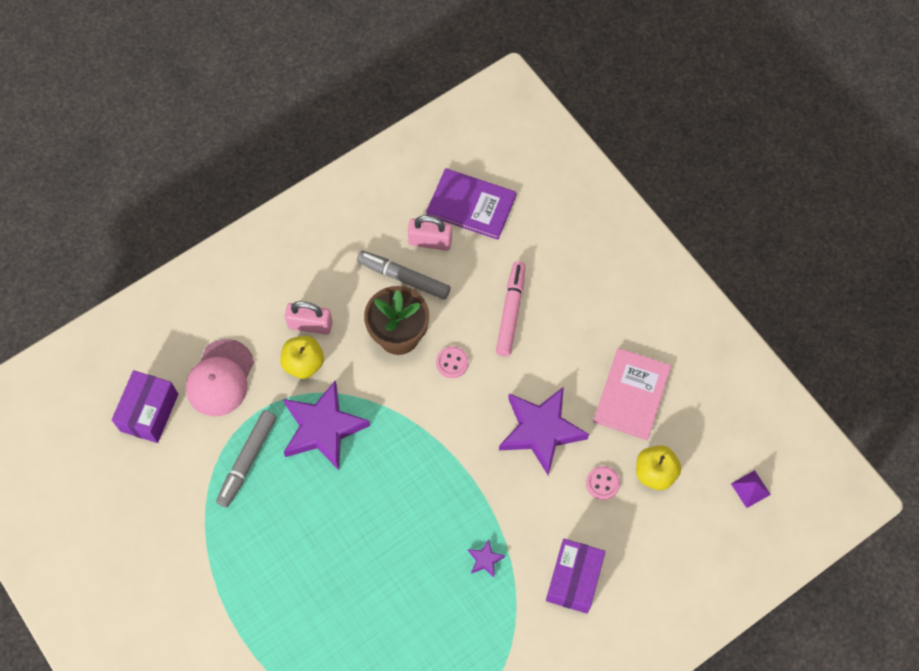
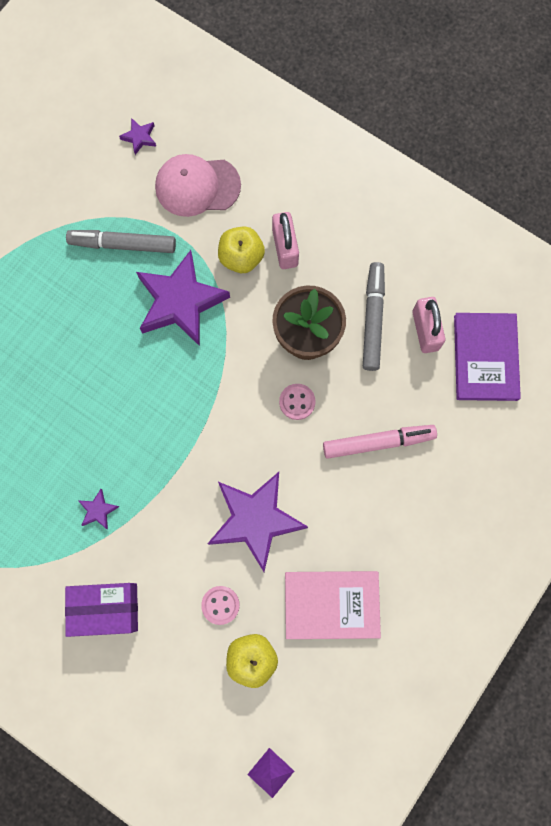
camera: 70 degrees right, 10 degrees up
purple box [112,370,178,443] -> purple star [119,118,156,155]

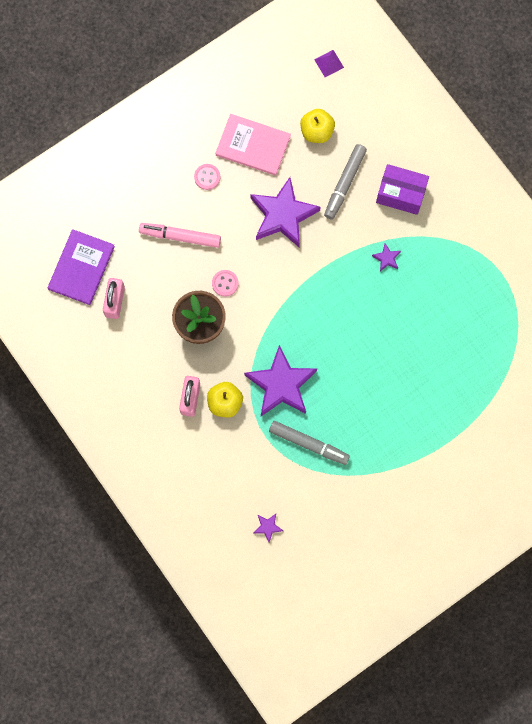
camera: 160 degrees left, 0 degrees up
pink cap [155,154,241,217] -> none
pink button [201,586,240,625] -> pink button moved to [194,164,220,190]
grey marker [363,262,385,371] -> grey marker moved to [324,144,367,220]

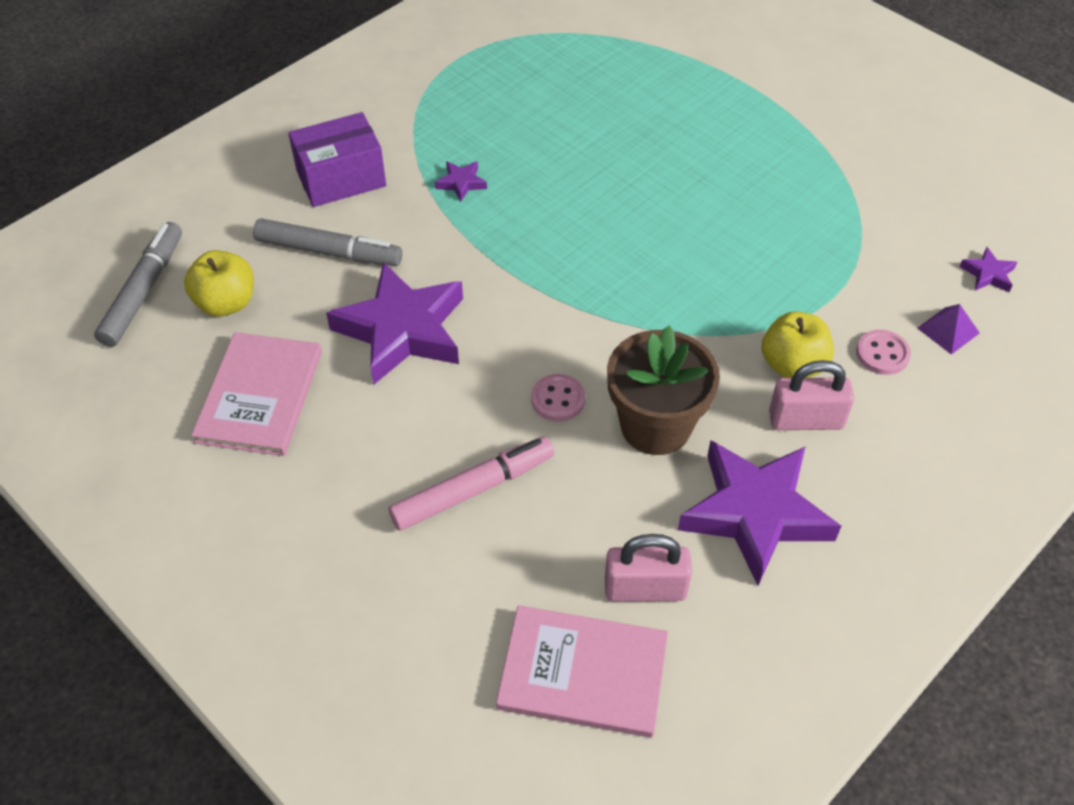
camera: 100 degrees left, 25 degrees down
purple book [48,229,115,305] -> pink book [496,605,668,738]
pink marker [139,223,221,248] -> pink marker turned 120 degrees counterclockwise [388,436,554,531]
pink button [194,164,220,190] -> pink button moved to [856,330,911,375]
purple star [244,345,317,416] -> purple star moved to [678,440,841,586]
grey marker [269,421,350,465] -> grey marker moved to [94,222,182,347]
purple pyramid [314,50,344,77] -> purple pyramid moved to [917,304,980,355]
purple box [376,164,429,215] -> purple box turned 60 degrees clockwise [288,112,386,207]

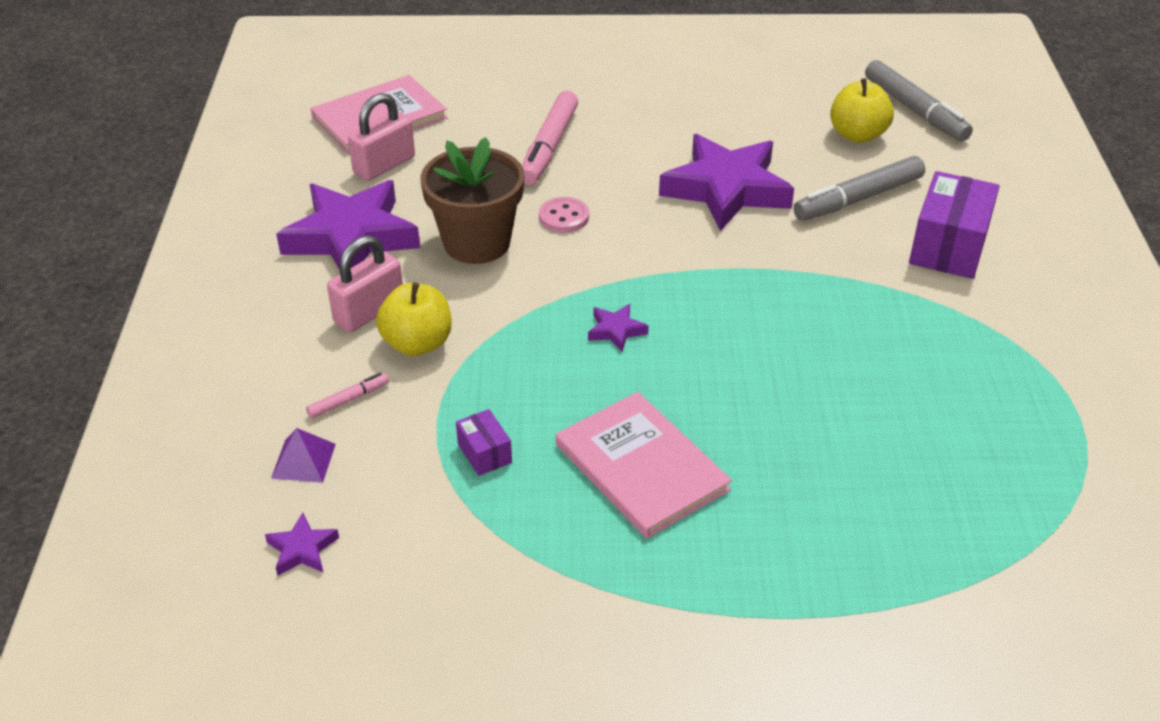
camera: 135 degrees right, 10 degrees down
pink book [191,332,322,456] -> pink book moved to [556,392,732,538]
purple star [435,161,487,202] -> purple star moved to [588,304,648,352]
pink button [856,330,911,375] -> pink marker [306,373,389,419]
none -> purple box [456,409,512,476]

